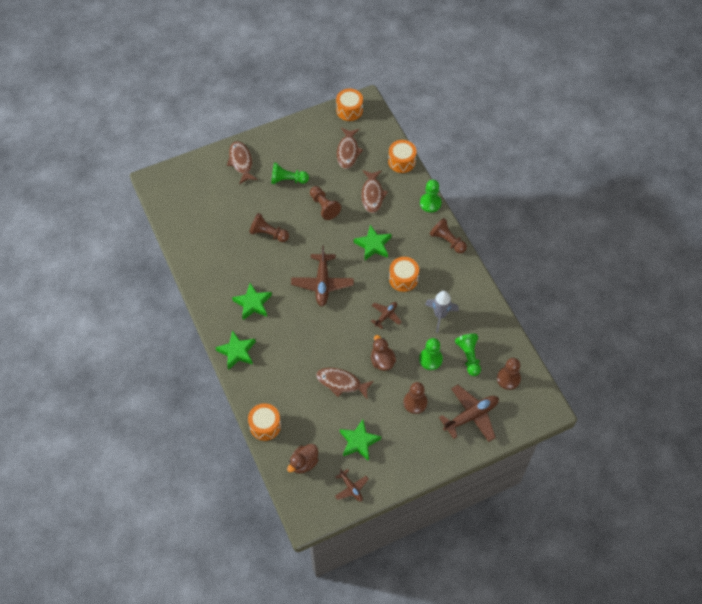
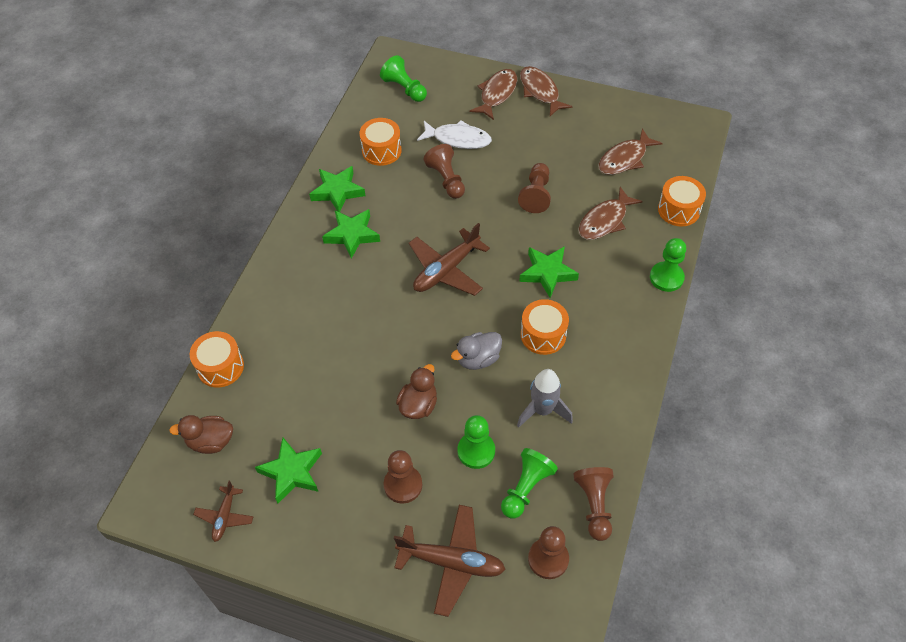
camera: 45 degrees right, 5 degrees down
green star [215,330,256,370] -> green star moved to [309,166,365,212]
green pawn [271,163,309,184] -> green pawn moved to [380,55,427,102]
brown fish [316,368,374,399] -> brown fish moved to [520,66,573,116]
orange drum [336,89,363,121] -> orange drum moved to [360,118,402,166]
brown plane [371,302,402,329] -> grey duck [451,332,502,370]
brown pawn [430,218,467,253] -> brown pawn moved to [573,467,614,541]
none -> white fish [417,120,492,149]

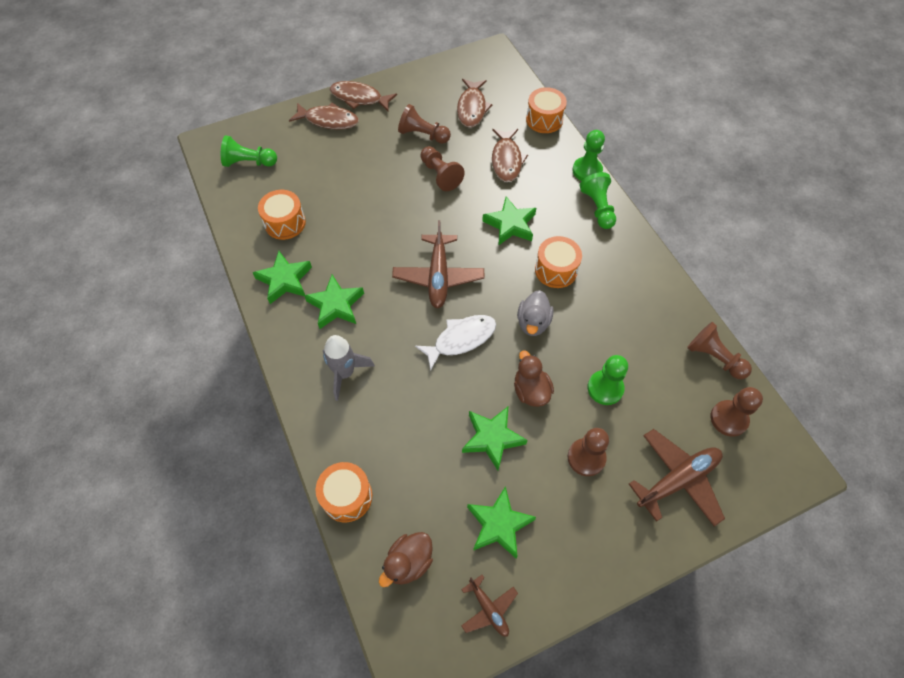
camera: 45 degrees left, 5 degrees up
white fish [417,120,492,149] -> white fish moved to [415,315,496,371]
brown pawn [424,144,465,199] -> brown pawn moved to [398,104,451,144]
brown fish [470,69,517,120] -> brown fish turned 120 degrees clockwise [289,103,359,130]
green pawn [501,448,558,518] -> green pawn moved to [580,172,616,229]
grey rocket [517,369,573,428] -> grey rocket moved to [323,335,375,401]
none -> green star [462,407,528,470]

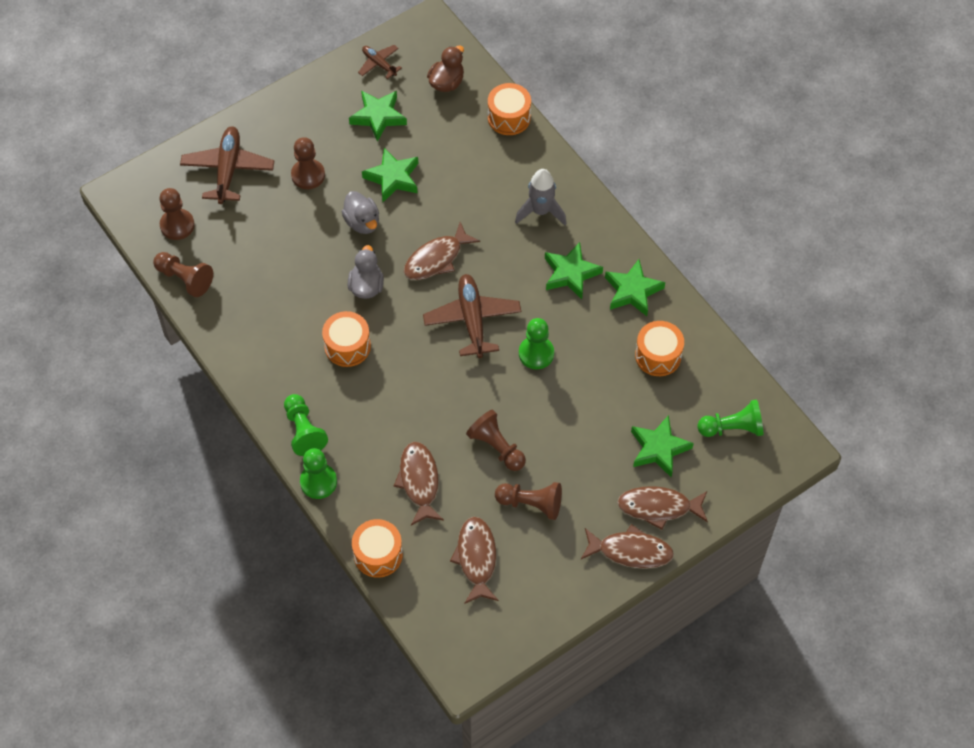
camera: 170 degrees right, 0 degrees up
white fish [415,315,496,371] -> brown fish [404,222,480,280]
green star [482,197,536,246] -> green star moved to [631,415,694,477]
brown duck [514,351,554,407] -> grey duck [341,191,379,234]
green pawn [587,355,628,405] -> green pawn moved to [519,318,554,369]
brown plane [629,429,725,526] -> brown plane turned 135 degrees clockwise [180,126,274,204]

